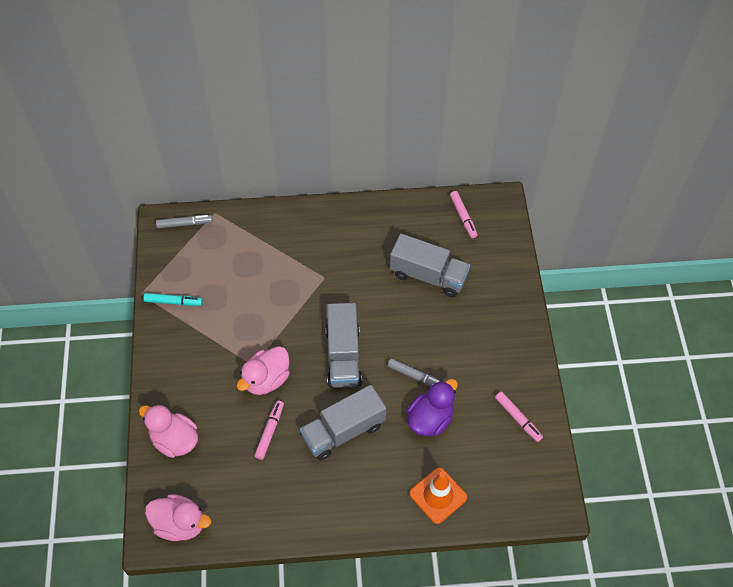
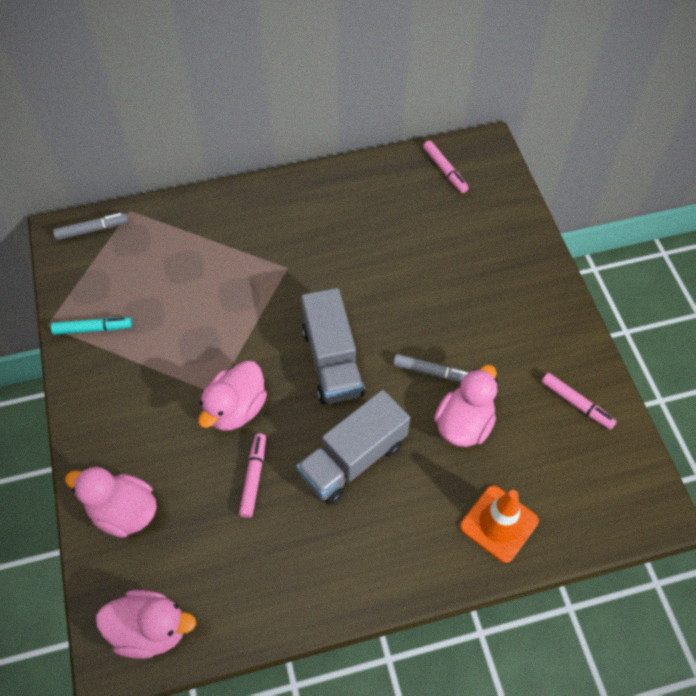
camera: 10 degrees left, 0 degrees up
grey truck [390,234,470,297] -> none
purple duck [407,379,458,436] -> pink duck [434,365,497,447]

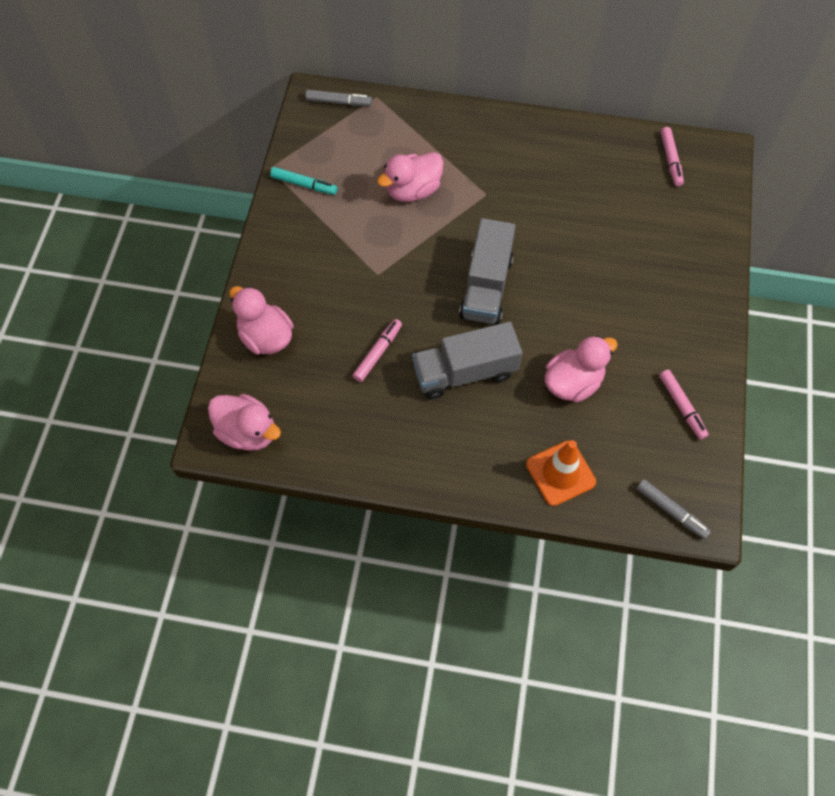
camera: 25 degrees right, 5 degrees up
pink duck [198,361,267,431] -> pink duck moved to [377,152,444,202]
grey marker [393,354,469,383] -> grey marker moved to [636,479,711,539]

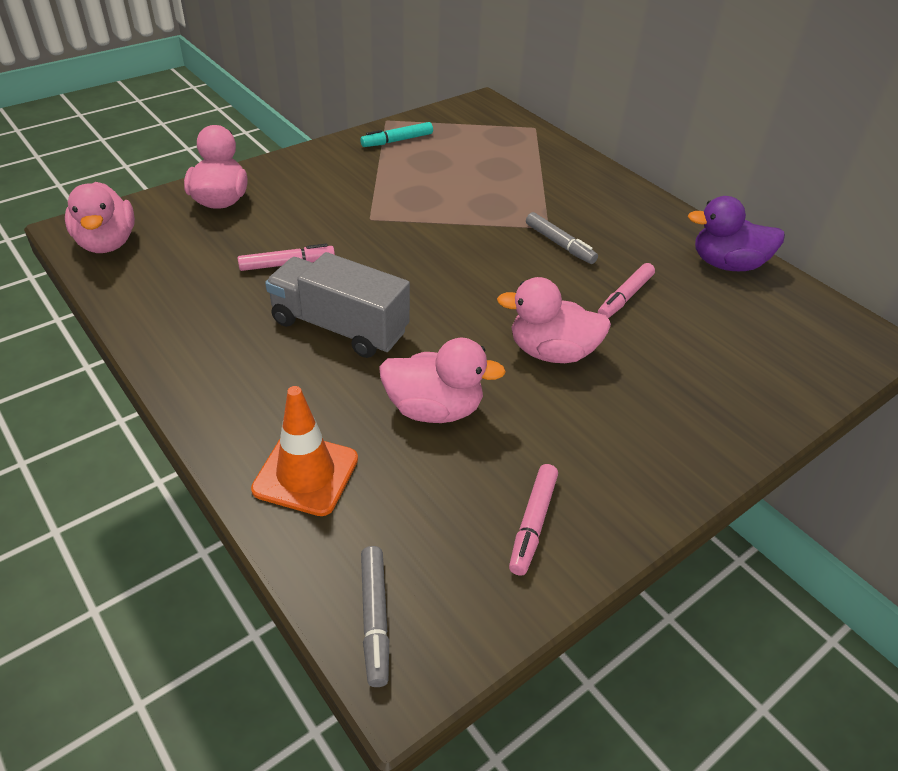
camera: 40 degrees right, 20 degrees down
turquoise marker [270,167,337,195] -> turquoise marker turned 90 degrees clockwise [360,122,433,147]
grey marker [306,90,372,106] -> grey marker moved to [526,212,598,264]
pink duck [377,152,444,202] -> pink duck moved to [497,277,611,363]
grey truck [459,218,516,325] -> none
pink marker [661,127,684,186] -> pink marker moved to [598,263,655,318]
none -> purple duck [688,196,785,271]

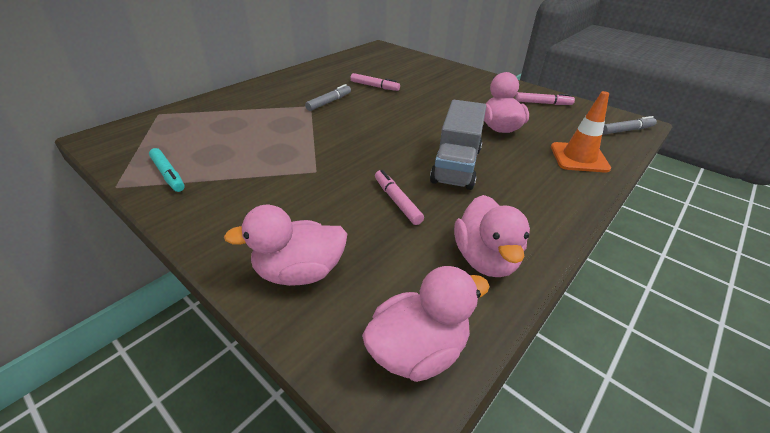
camera: 100 degrees left, 5 degrees down
pink duck [497,277,611,363] -> pink duck moved to [454,195,530,277]
purple duck [688,196,785,271] -> none

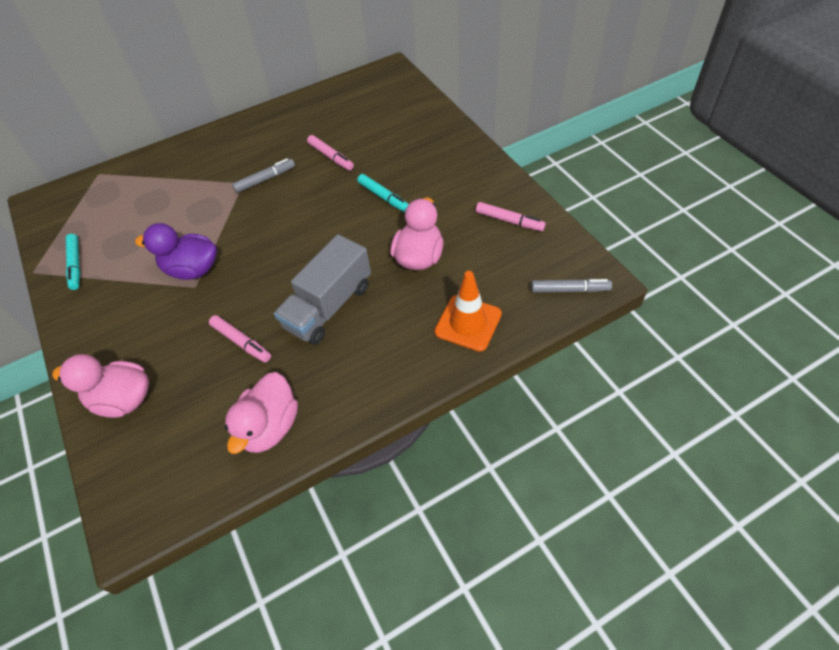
camera: 25 degrees right, 15 degrees up
pink duck [362,266,490,382] -> none
pink marker [375,170,424,225] -> pink marker turned 135 degrees clockwise [209,315,271,363]
none -> purple duck [135,223,217,280]
none -> turquoise marker [357,174,409,212]

